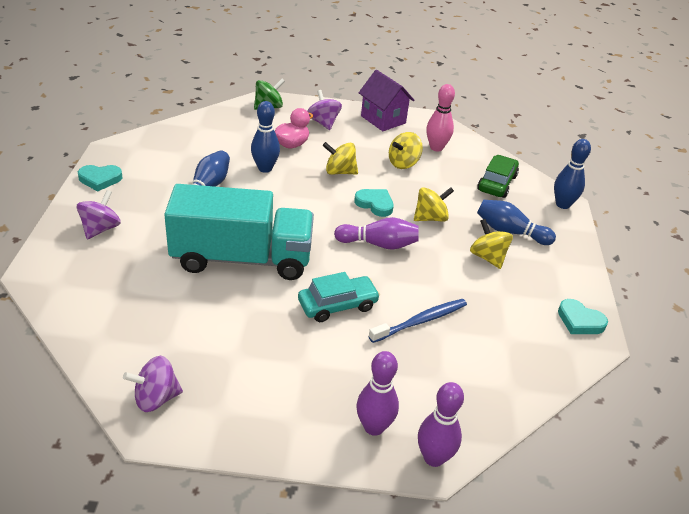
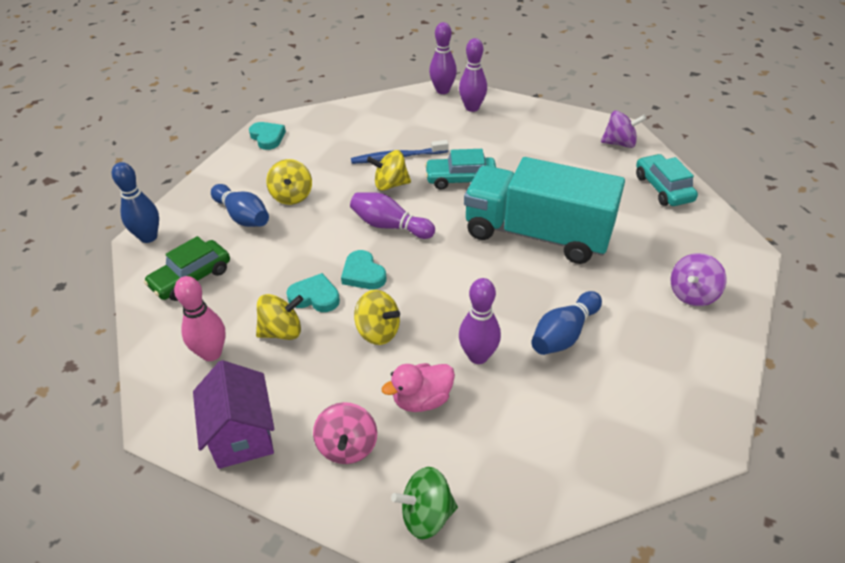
camera: 155 degrees left, 5 degrees up
turquoise heart [78,165,123,191] -> turquoise heart moved to [286,273,340,312]
blue bowling pin [251,101,280,173] -> purple bowling pin [459,278,501,364]
purple spinning top [307,90,342,130] -> pink spinning top [313,402,377,464]
yellow spinning top [414,187,454,222] -> yellow spinning top moved to [367,150,411,191]
none -> turquoise car [636,154,698,206]

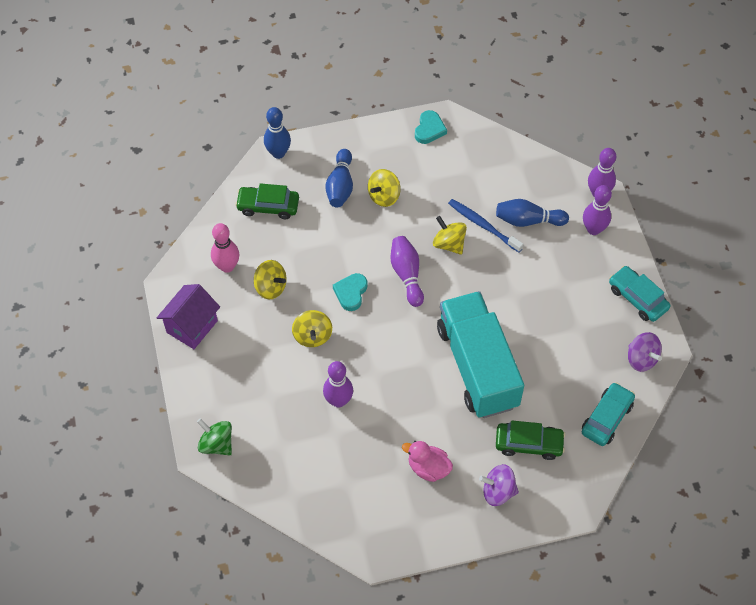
camera: 50 degrees right, 15 degrees up
turquoise heart [286,273,340,312] -> none
pink spinning top [313,402,377,464] -> none
pink duck [382,363,455,412] -> pink duck moved to [402,441,453,482]
turquoise car [425,149,496,190] -> turquoise car moved to [609,266,670,322]
blue bowling pin [531,291,602,355] -> blue bowling pin moved to [496,199,569,227]
none -> green car [496,420,565,460]

